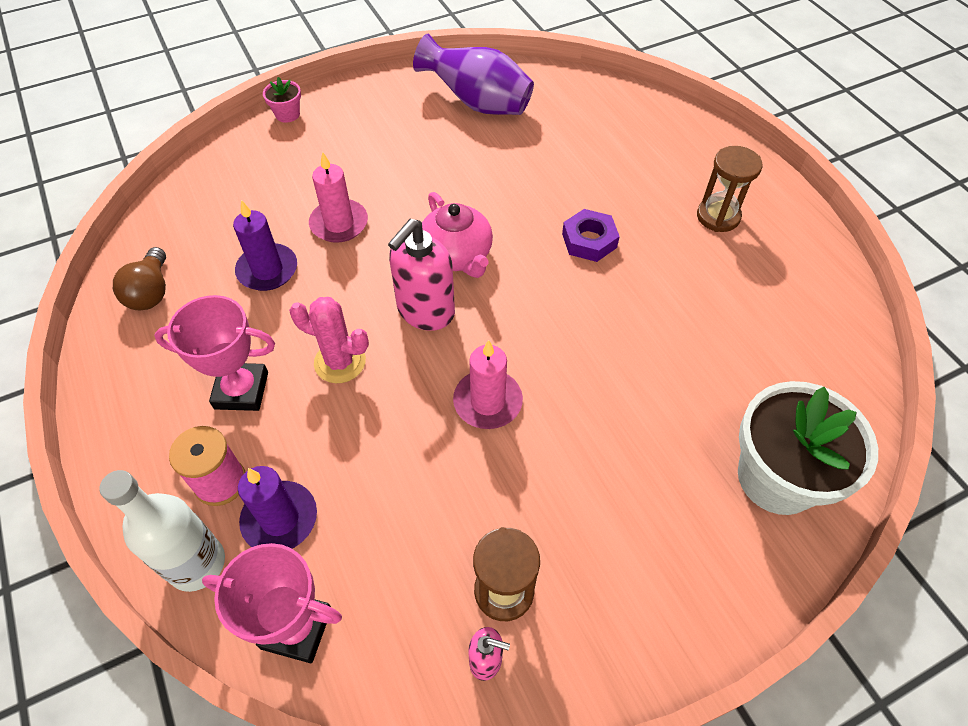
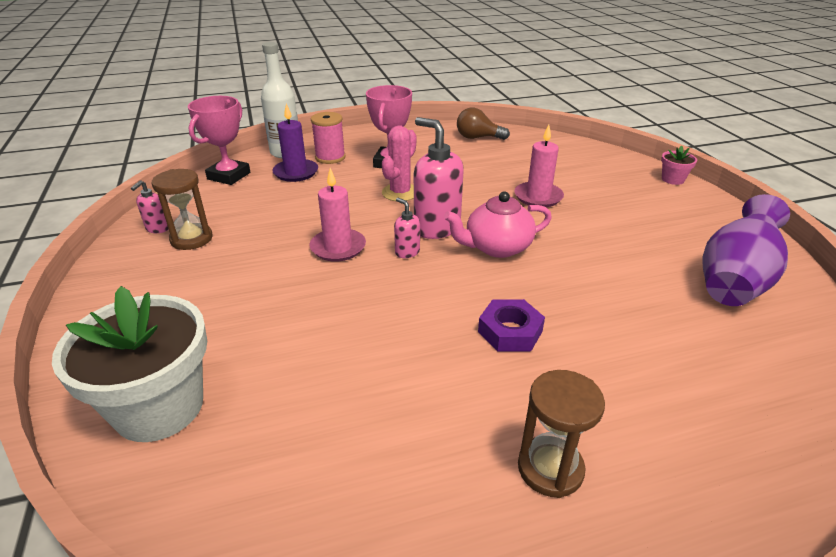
camera: 100 degrees right, 20 degrees down
purple candle [233,200,297,291] -> none
none -> pink soap dispenser [394,198,420,258]

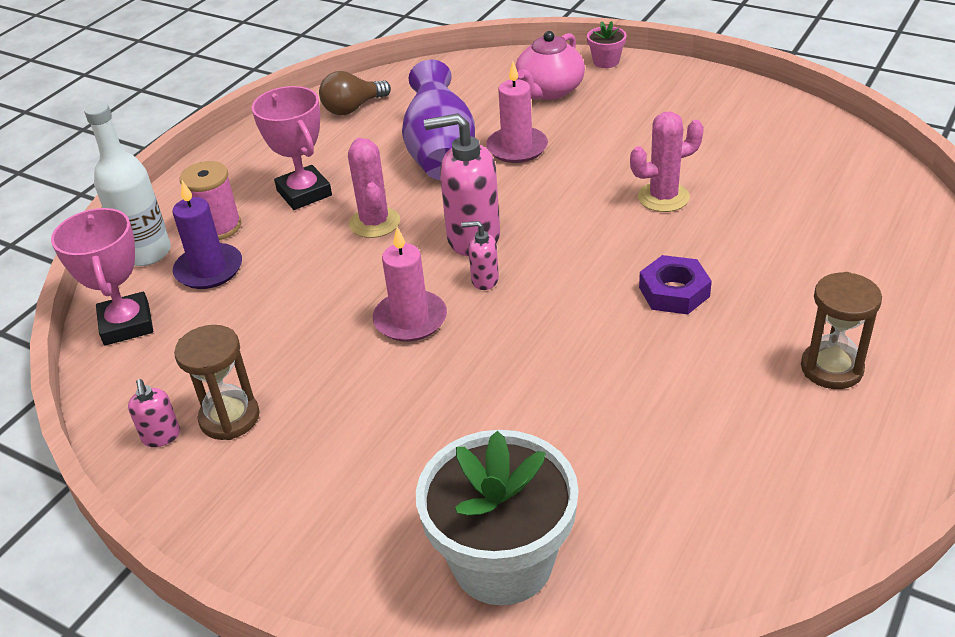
camera: 40 degrees left, 5 degrees up
pink teapot [444,191,552,258] -> pink teapot moved to [515,31,585,100]
purple vase [702,194,790,306] -> purple vase moved to [402,60,475,180]
none -> pink cactus [630,112,704,212]

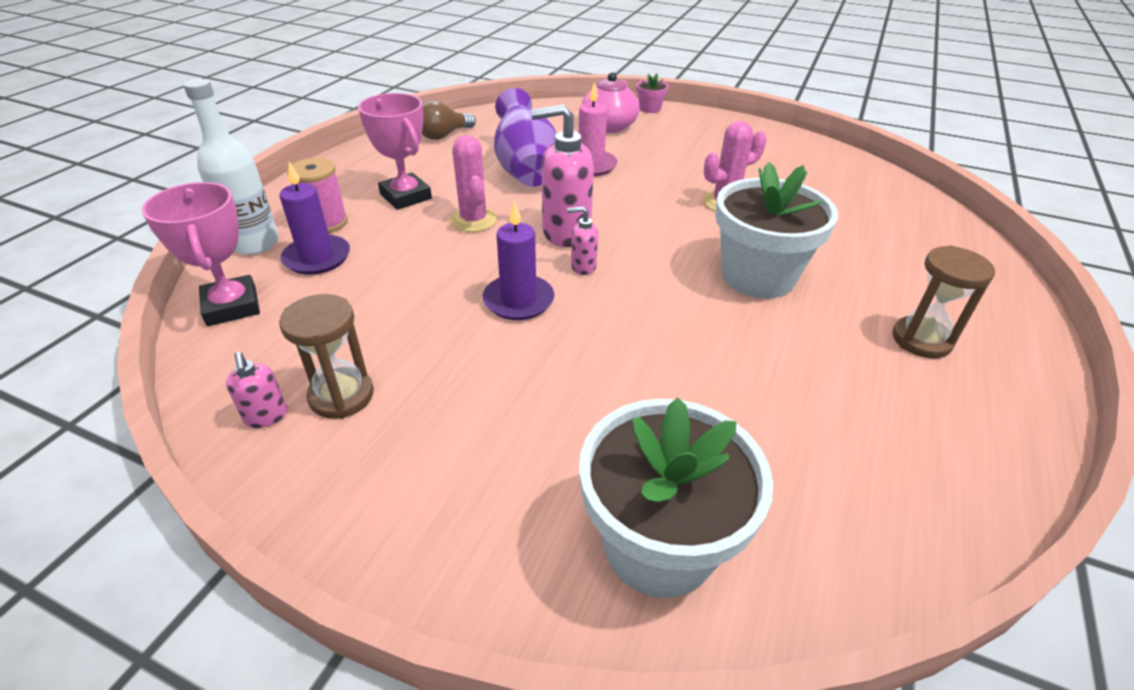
camera: 10 degrees left, 0 degrees up
pink candle [373,227,447,342] -> purple candle [482,201,554,320]
purple nut [639,255,712,314] -> white flower pot [715,162,838,299]

